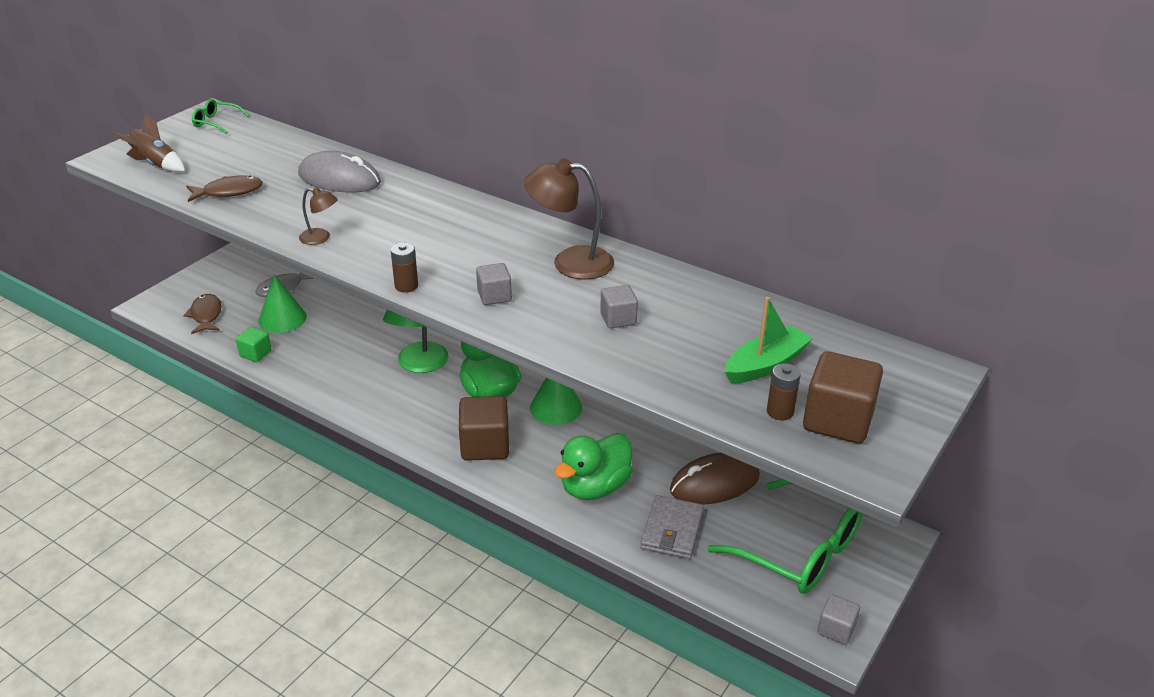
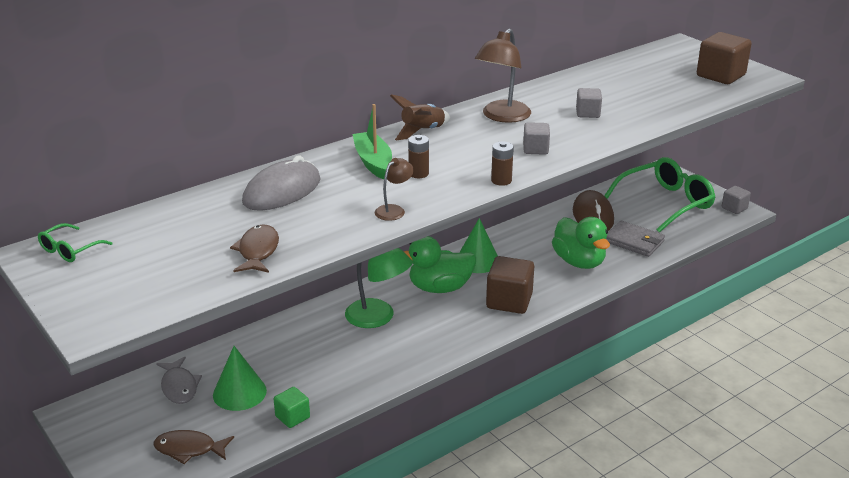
camera: 70 degrees left, 5 degrees down
brown rocket [110,113,185,172] -> brown rocket moved to [390,94,450,140]
green boat [725,297,813,383] -> green boat moved to [353,104,392,179]
brown battery [767,363,801,421] -> brown battery moved to [408,135,429,178]

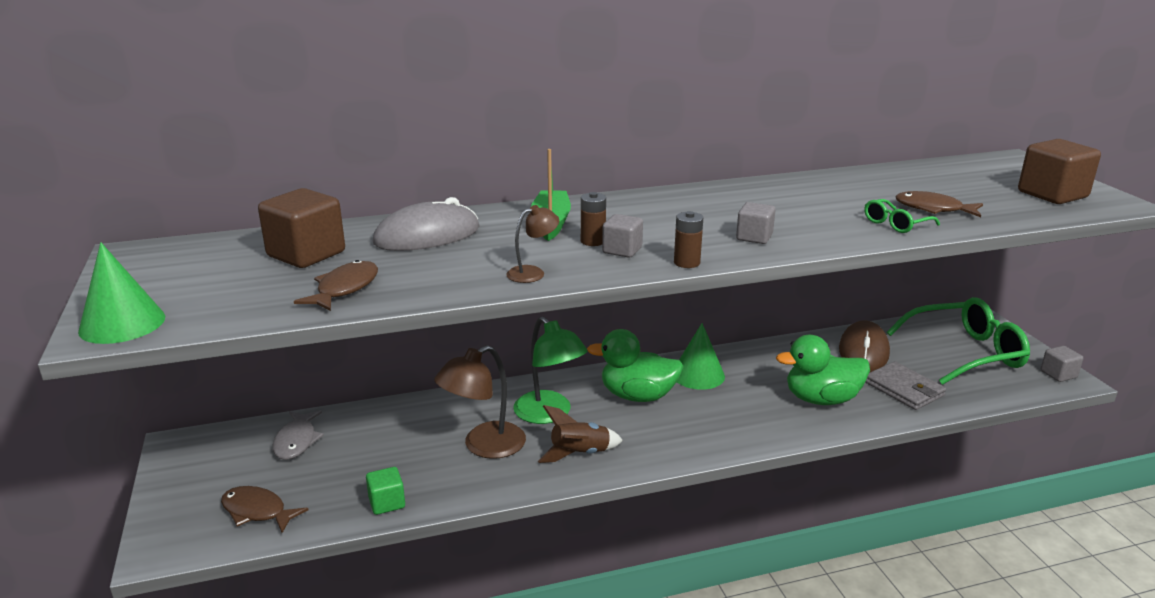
camera: 20 degrees right, 5 degrees down
green glasses [38,223,112,262] -> green glasses moved to [864,199,940,233]
green cone [213,346,267,411] -> green cone moved to [78,242,165,344]
brown rocket [390,94,450,140] -> brown rocket moved to [538,405,623,463]
brown lamp [475,29,531,123] -> brown lamp moved to [434,345,526,459]
brown cube [486,256,534,314] -> brown cube moved to [258,188,345,268]
green duck [552,217,610,269] -> green duck turned 90 degrees clockwise [776,335,870,405]
grey cube [576,88,602,118] -> grey cube moved to [602,214,643,258]
none -> brown fish [895,191,983,217]

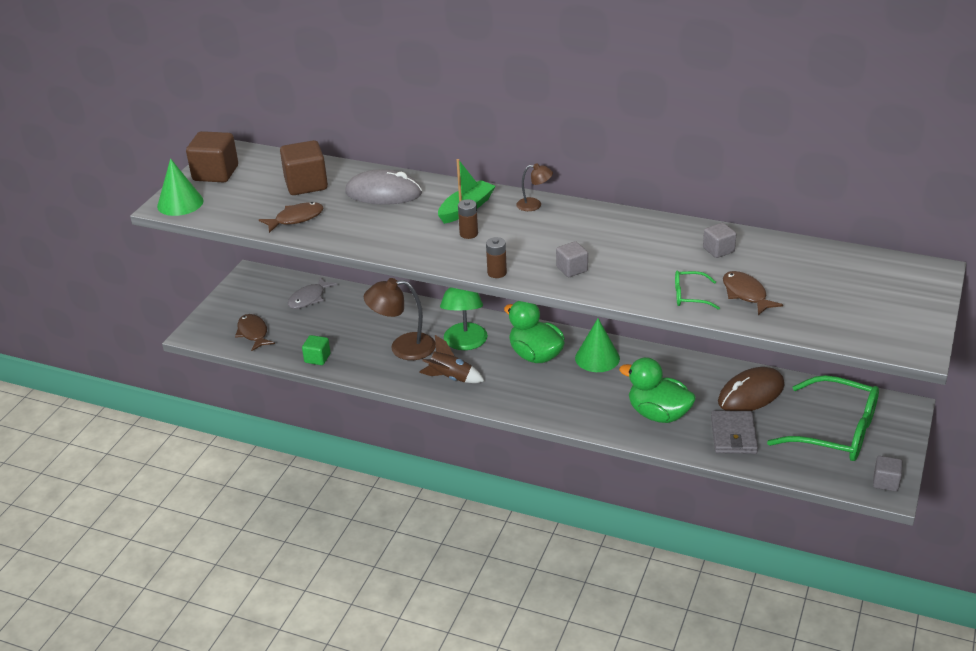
camera: 40 degrees right, 10 degrees up
brown lamp [506,205,559,283] -> brown lamp moved to [516,163,553,211]
grey cube [602,214,643,258] -> grey cube moved to [703,223,736,258]
brown cube [1018,139,1101,204] -> brown cube moved to [186,131,238,183]

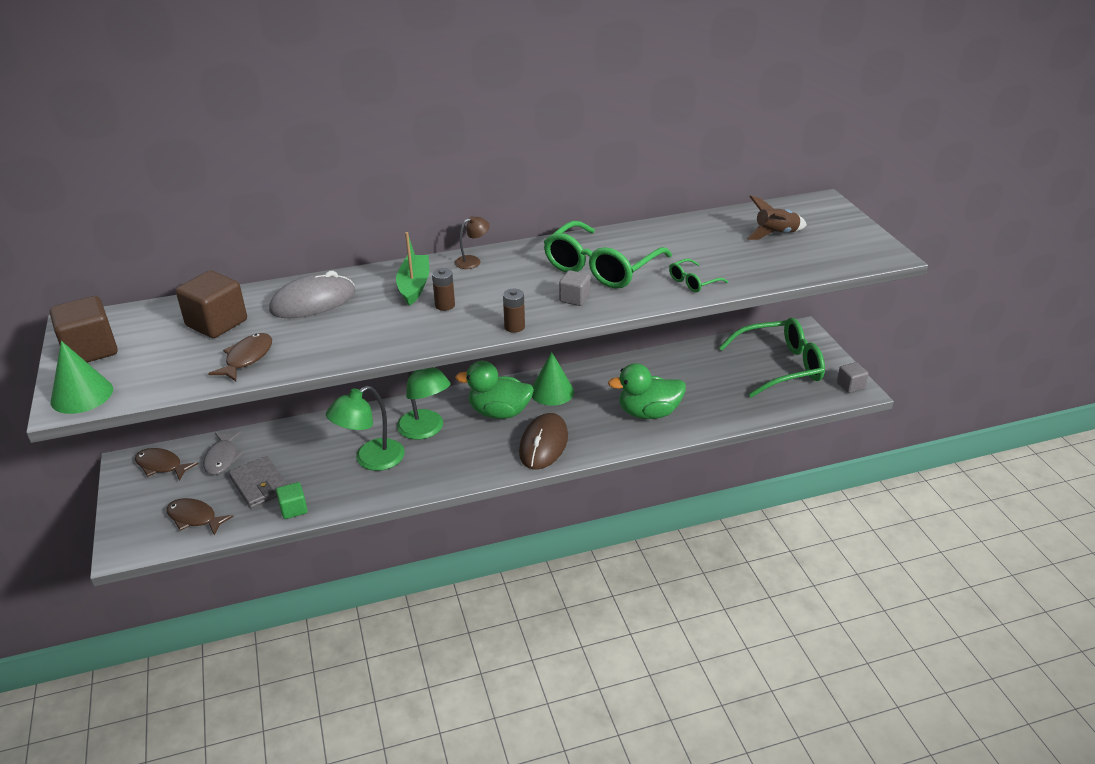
camera: 40 degrees left, 0 degrees up
brown lamp [364,278,436,360] -> green lamp [326,386,405,471]
brown rocket [419,335,484,383] -> brown rocket moved to [747,196,807,240]
grey cube [703,223,736,258] -> none
grey wallet [711,410,758,454] -> grey wallet moved to [229,456,288,508]
brown mouse [718,367,784,411] -> brown mouse moved to [519,413,568,470]
brown fish [723,271,783,315] -> brown fish moved to [135,448,198,481]
none -> green glasses [544,221,672,289]

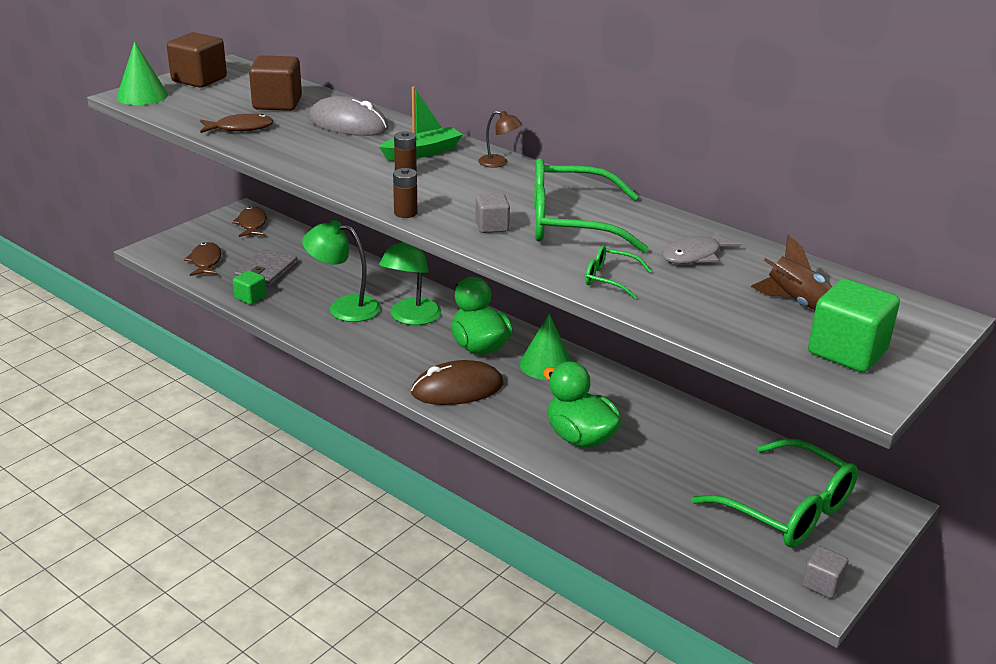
camera: 55 degrees right, 5 degrees down
grey fish [203,432,243,475] -> grey fish moved to [662,230,742,264]
none -> green cube [808,279,900,372]

